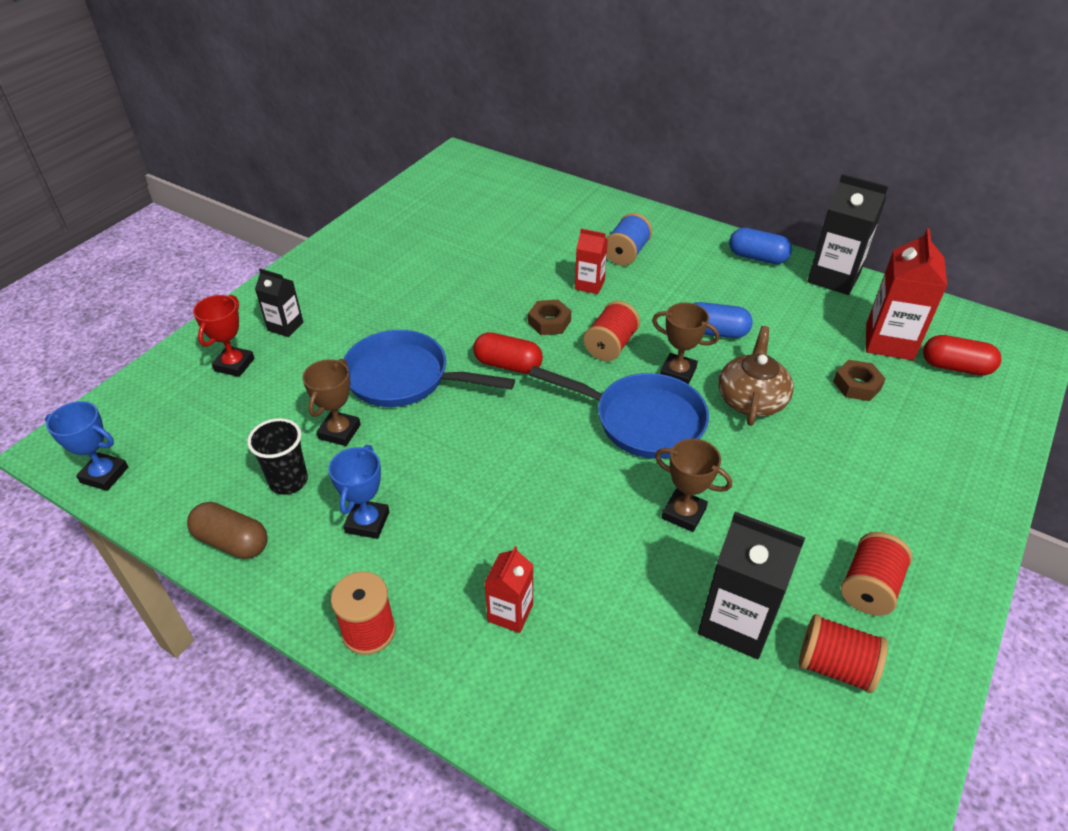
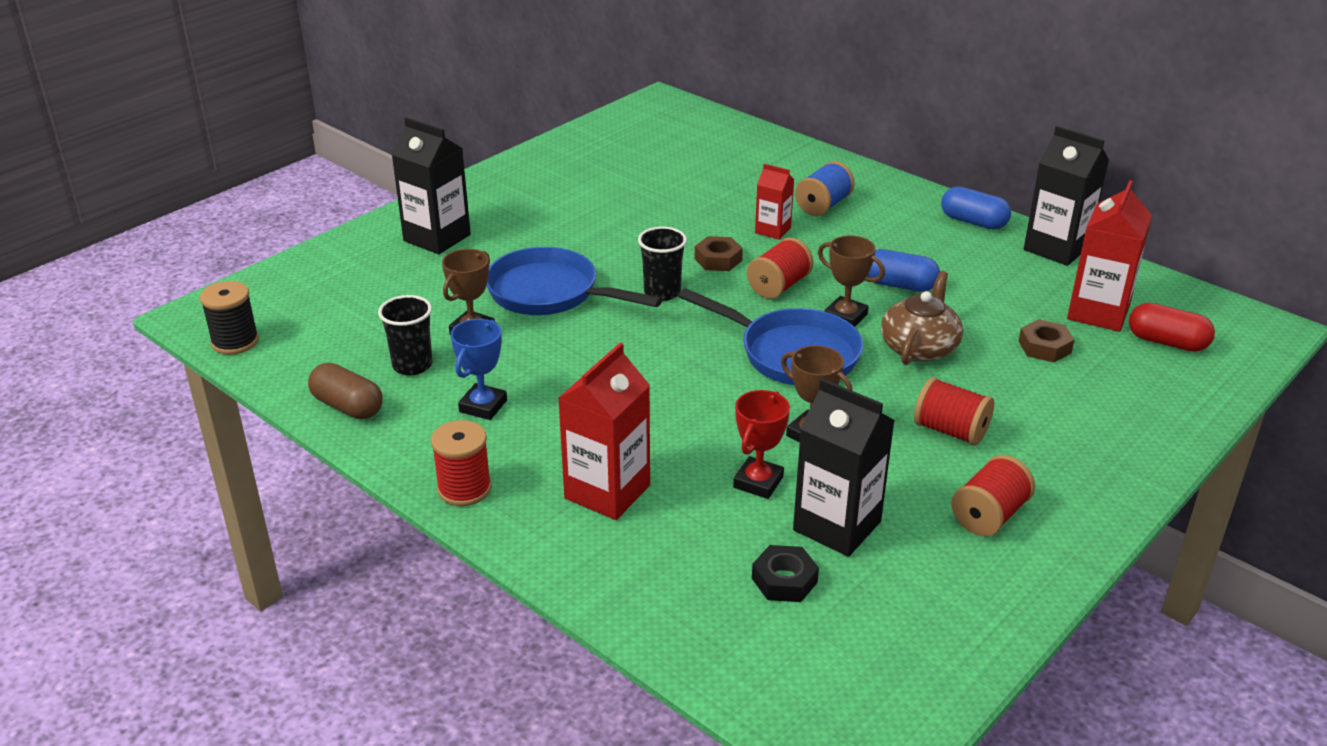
camera: 10 degrees right, 10 degrees down
blue trophy [45,401,128,491] -> black spool [200,281,259,355]
red trophy [193,295,254,377] -> red trophy moved to [733,390,790,499]
black carton [255,268,303,337] -> black carton [392,117,471,254], size x1.74
red capsule [473,332,543,374] -> black cup [638,227,687,301]
red carton [484,546,533,633] -> red carton [558,343,650,520], size x1.74
red spool [799,614,888,693] -> red spool moved to [914,377,994,446]
none -> black nut [752,545,819,602]

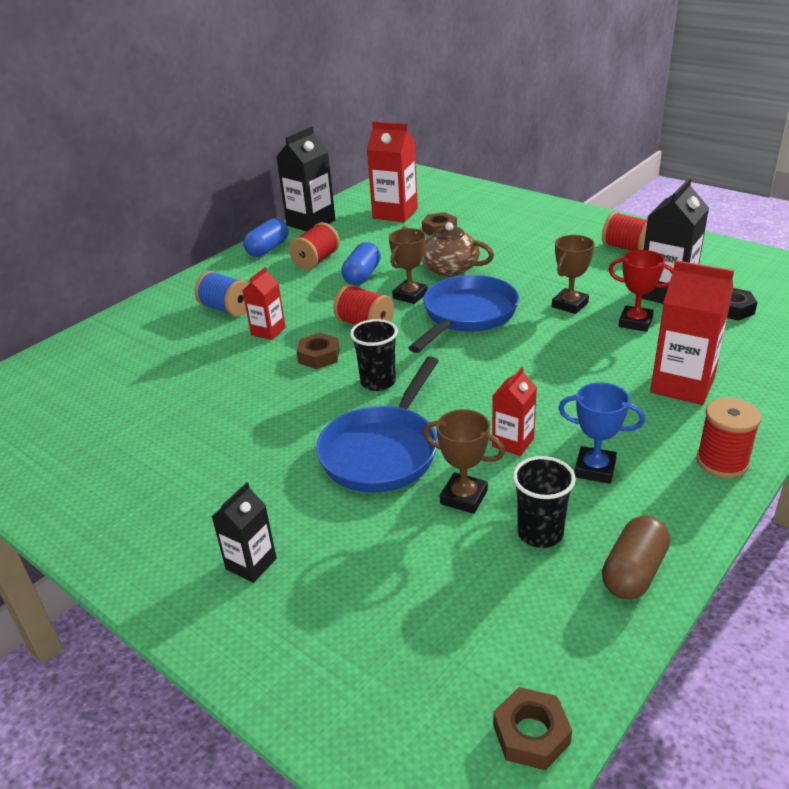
camera: 90 degrees left, 0 degrees up
black spool [200,281,259,355] -> brown nut [493,687,572,770]
black carton [392,117,471,254] -> black carton [212,482,277,583], size x0.57
red spool [914,377,994,446] -> red spool moved to [289,222,340,270]
red capsule [1129,303,1215,352] -> none
none -> red carton [492,367,537,456]

